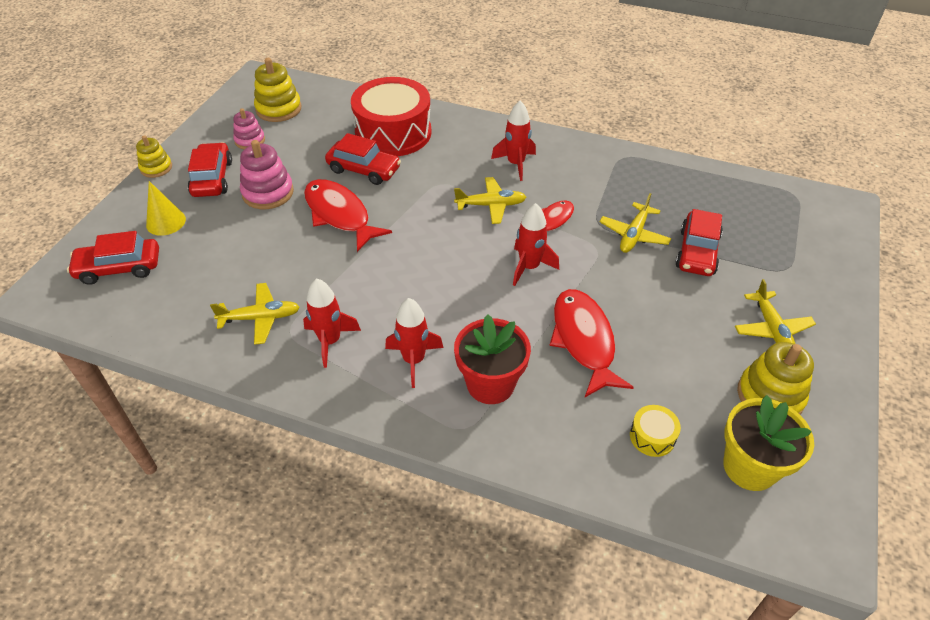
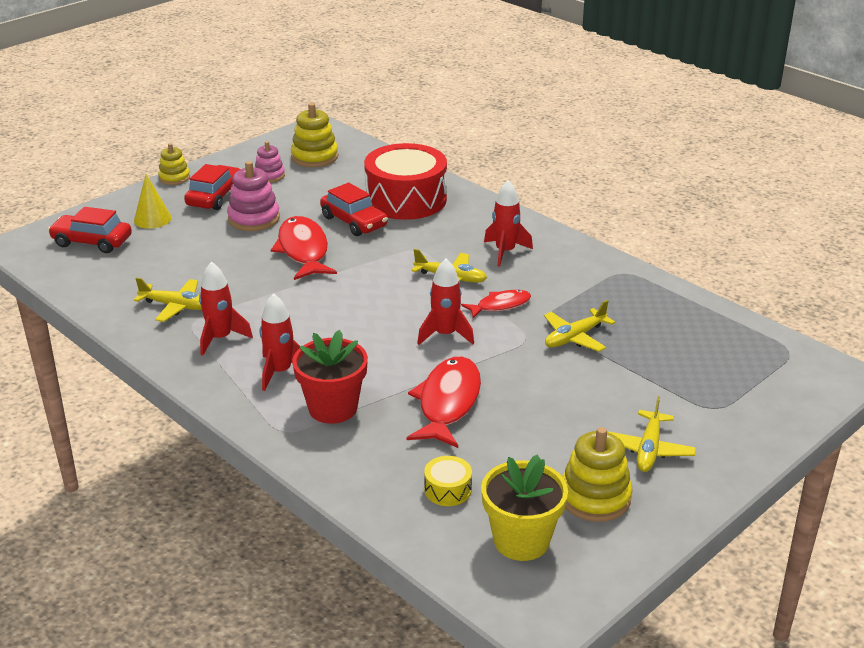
camera: 25 degrees right, 15 degrees down
red car [675,209,723,276] -> none

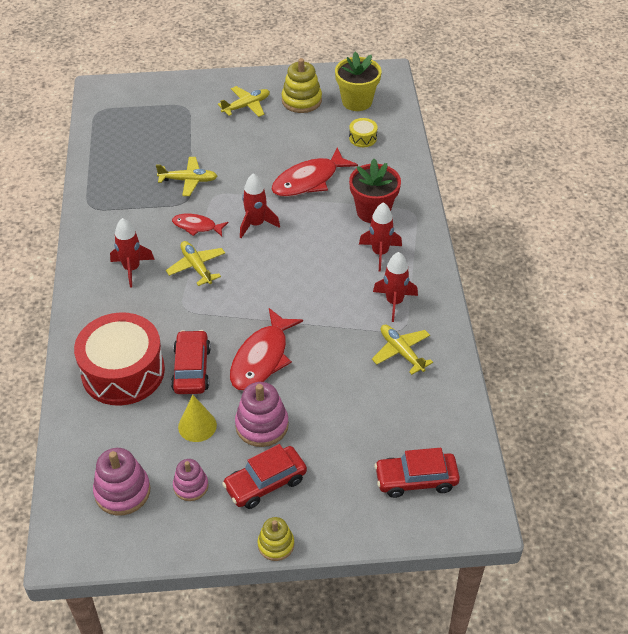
camera: 140 degrees left, 15 degrees up
red car [48,207,132,253] -> red car turned 120 degrees clockwise [374,448,460,498]
yellow cone [134,174,172,229] -> yellow cone moved to [178,395,217,442]
yellow stacking toy [291,103,338,167] -> pink stacking toy [93,448,150,516]

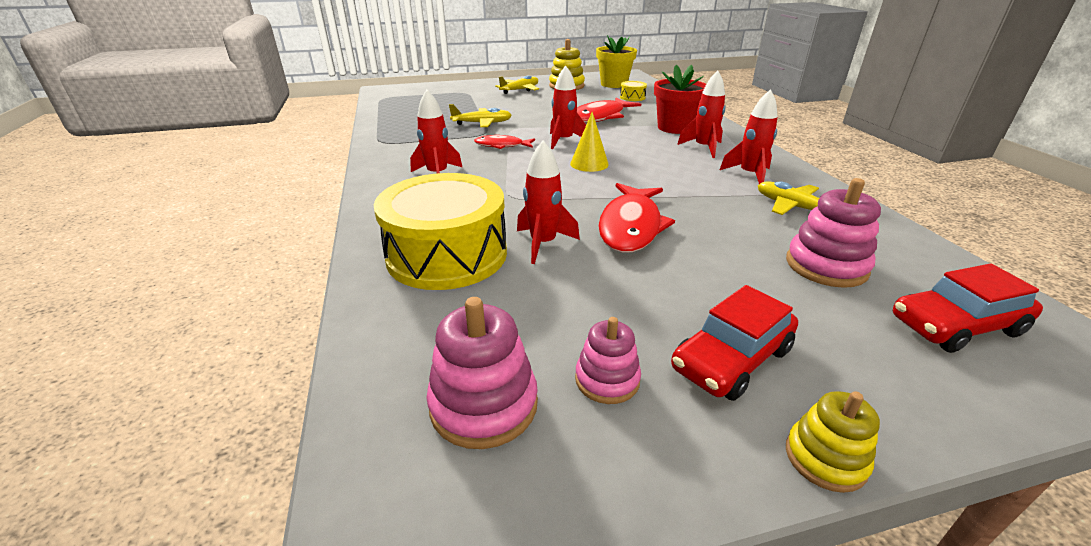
camera: 10 degrees left, 15 degrees down
red drum [74,312,165,406] -> yellow drum [374,173,507,290]
yellow plane [166,241,225,286] -> none
red car [171,330,211,394] -> red rocket [517,140,580,264]
yellow cone [178,395,217,442] -> yellow cone moved to [570,112,609,172]
pink stacking toy [235,382,289,447] -> pink stacking toy moved to [786,178,881,288]

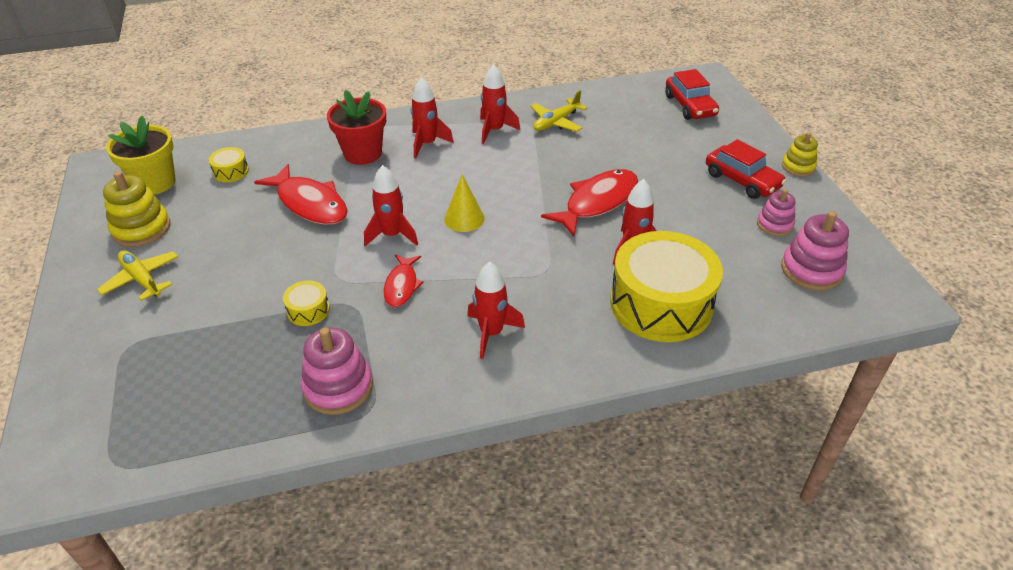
camera: 90 degrees left, 10 degrees up
yellow plane [449,104,512,127] -> yellow drum [283,280,330,326]
red fish [598,183,675,253] -> red fish turned 60 degrees counterclockwise [541,169,638,237]
pink stacking toy [786,178,881,288] -> pink stacking toy moved to [301,327,373,415]

